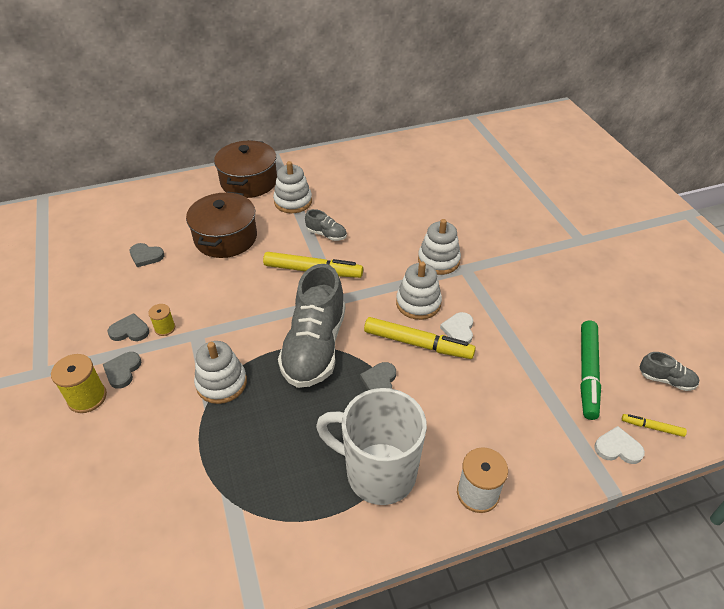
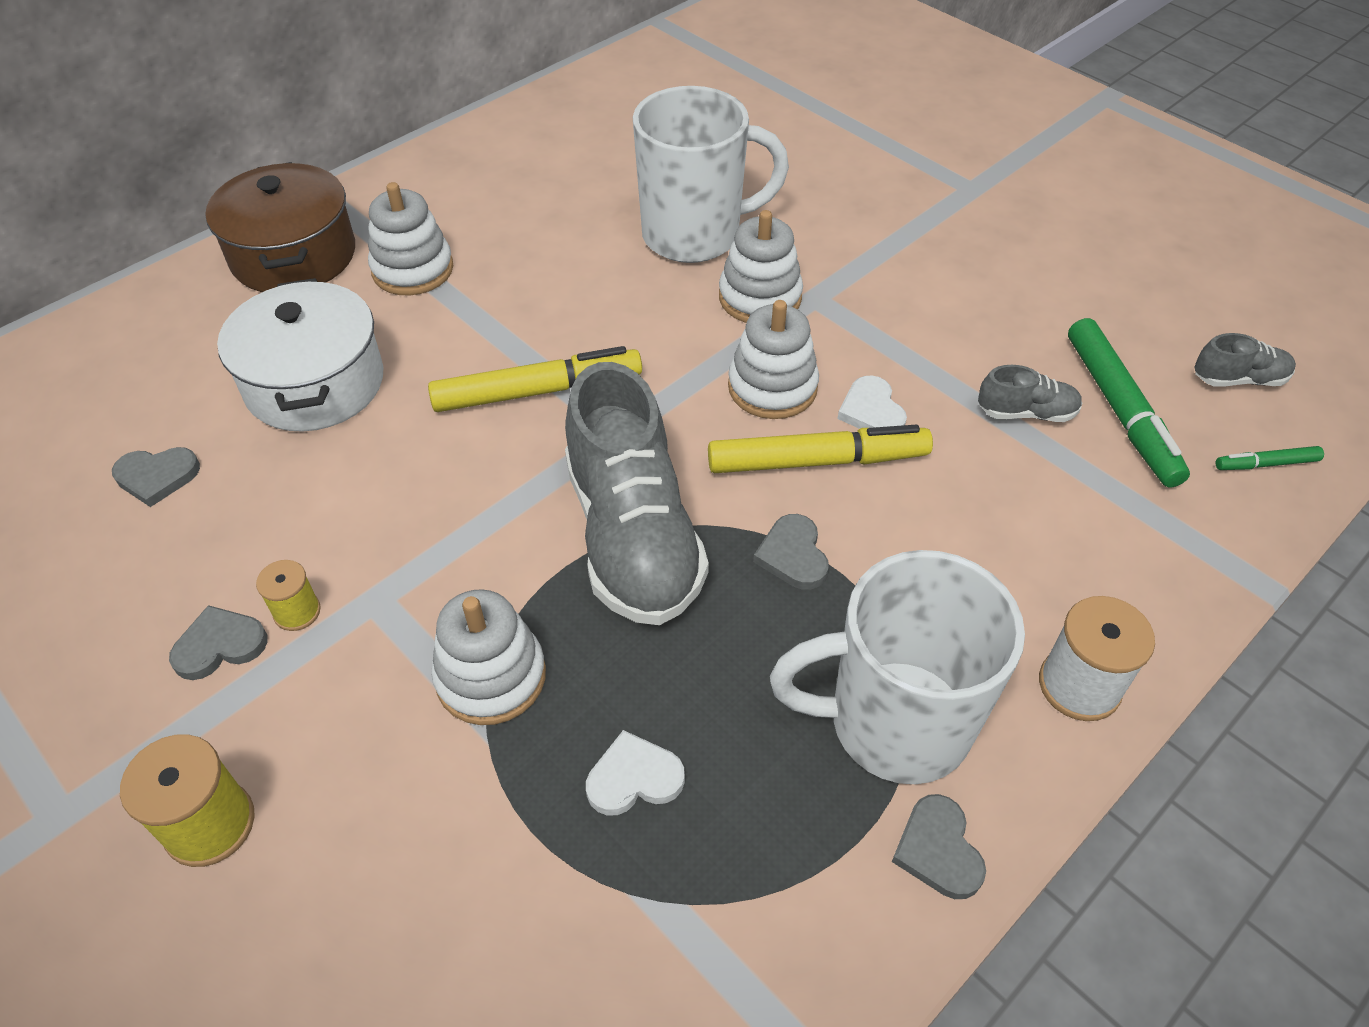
camera: 25 degrees left, 5 degrees up
grey heart [103,352,141,389] -> grey heart moved to [892,794,986,899]
brown pot [186,192,257,258] -> white pot [217,278,383,432]
grey shoe [305,209,347,241] -> grey shoe moved to [978,365,1082,422]
white heart [594,426,645,464] -> white heart moved to [586,730,685,816]
yellow marker [622,414,687,437] -> green marker [1215,446,1324,470]
none -> white mug [633,86,789,263]

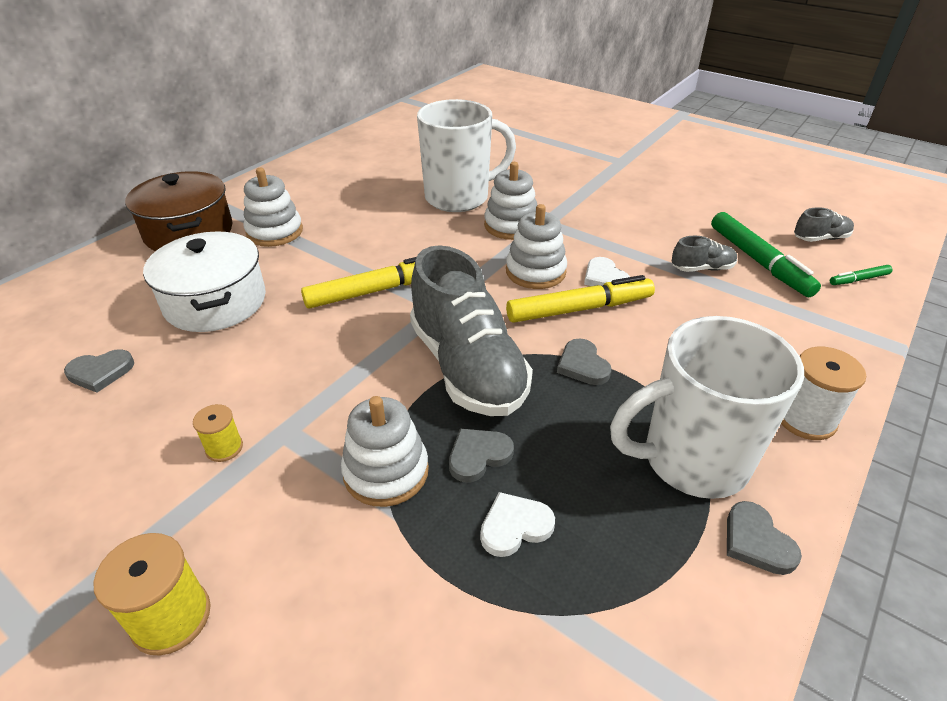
camera: 10 degrees left, 10 degrees down
grey heart [169,605,268,680] -> grey heart moved to [449,429,514,482]

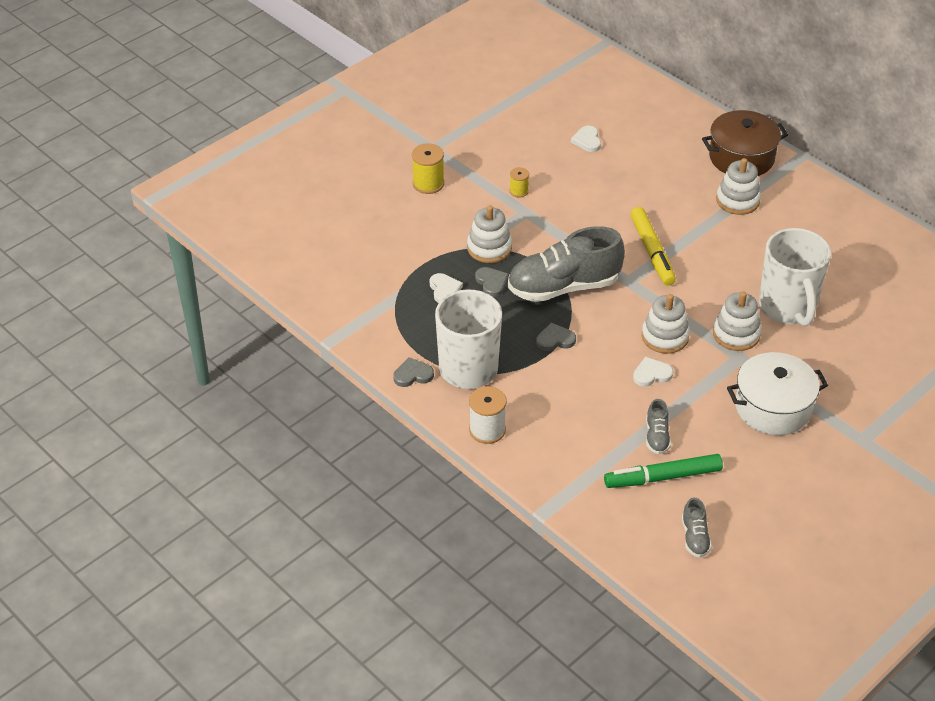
camera: 100 degrees right, 5 degrees up
grey heart [64,349,134,393] -> white heart [571,126,601,152]
white pot [143,231,266,332] -> white pot moved to [727,352,828,435]
yellow marker [506,275,655,323] -> none
green marker [830,265,893,285] -> none

